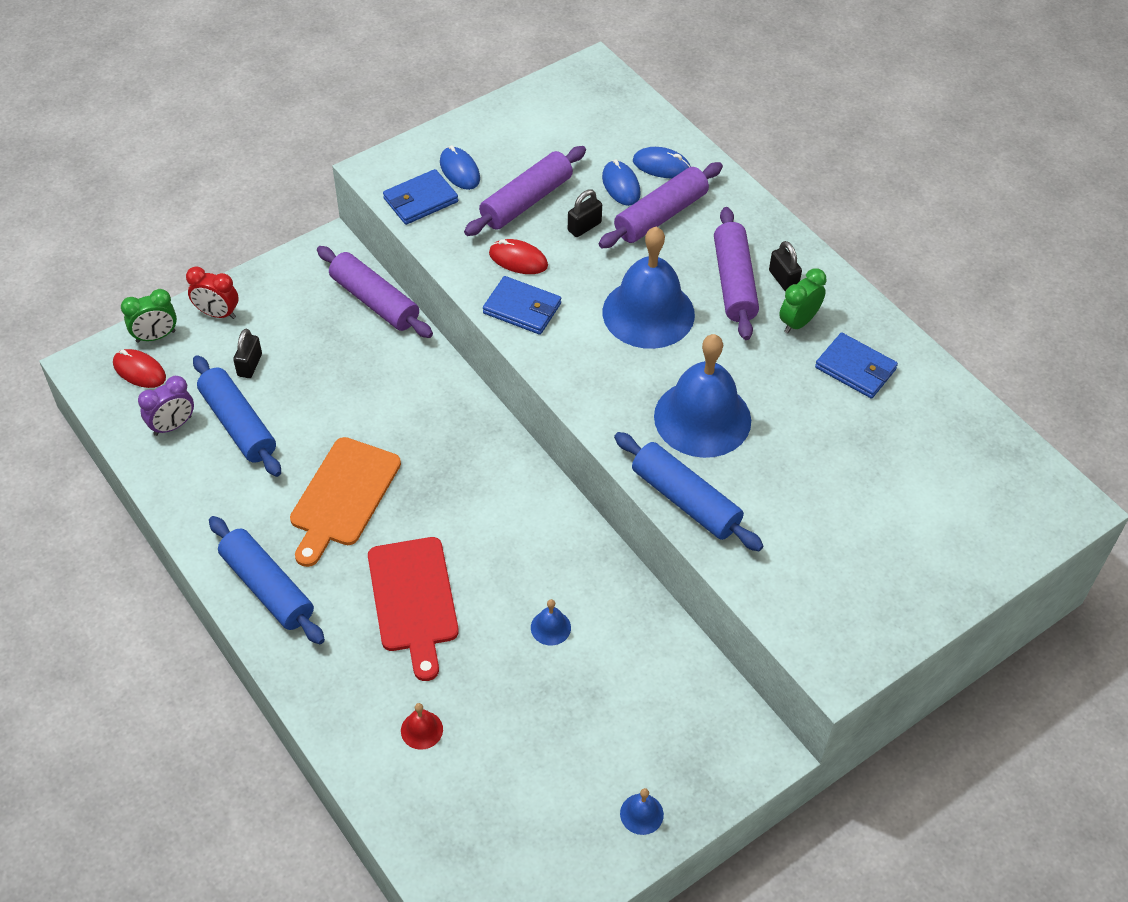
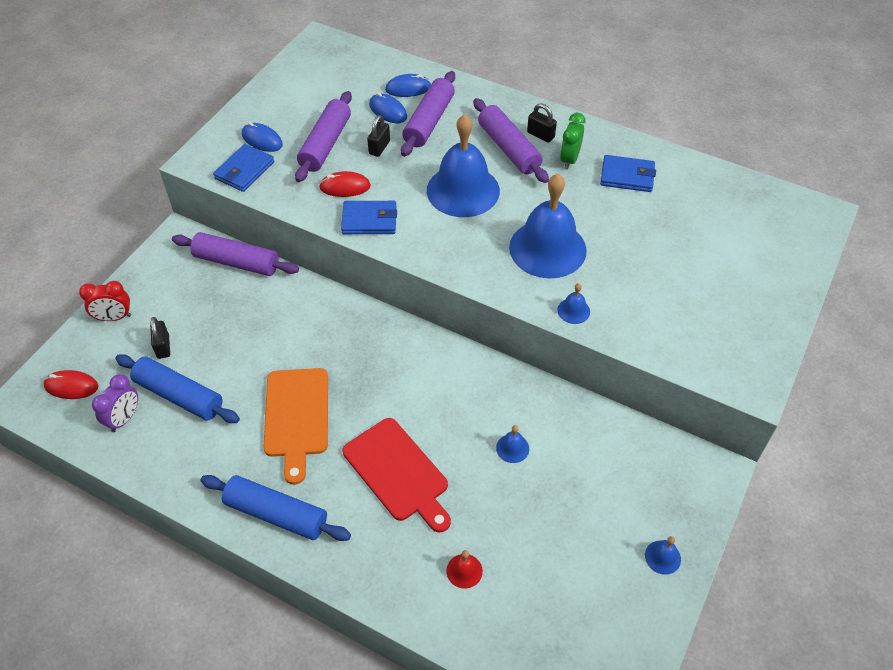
camera: 25 degrees left, 0 degrees up
green clock [121,289,177,343] -> none
blue rolling pin [614,432,763,551] -> blue bell [557,283,590,324]

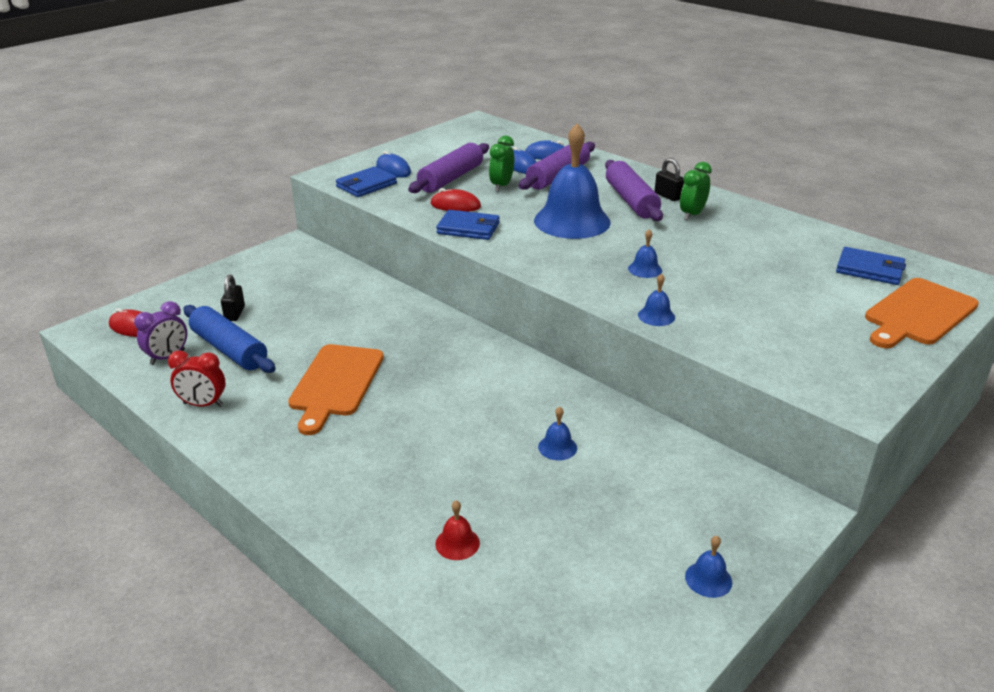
camera: 15 degrees right, 20 degrees down
red clock [79,281,131,321] -> red clock moved to [168,350,226,407]
purple rolling pin [172,232,299,276] -> none
blue rolling pin [200,475,351,541] -> none
red cutting board [343,418,451,533] -> none
black padlock [367,115,390,157] -> green clock [489,135,514,192]
blue bell [509,174,587,278] -> blue bell [628,229,662,278], size x0.40
blue wallet [600,155,656,192] -> blue wallet moved to [836,247,906,285]
none -> orange cutting board [865,278,979,348]

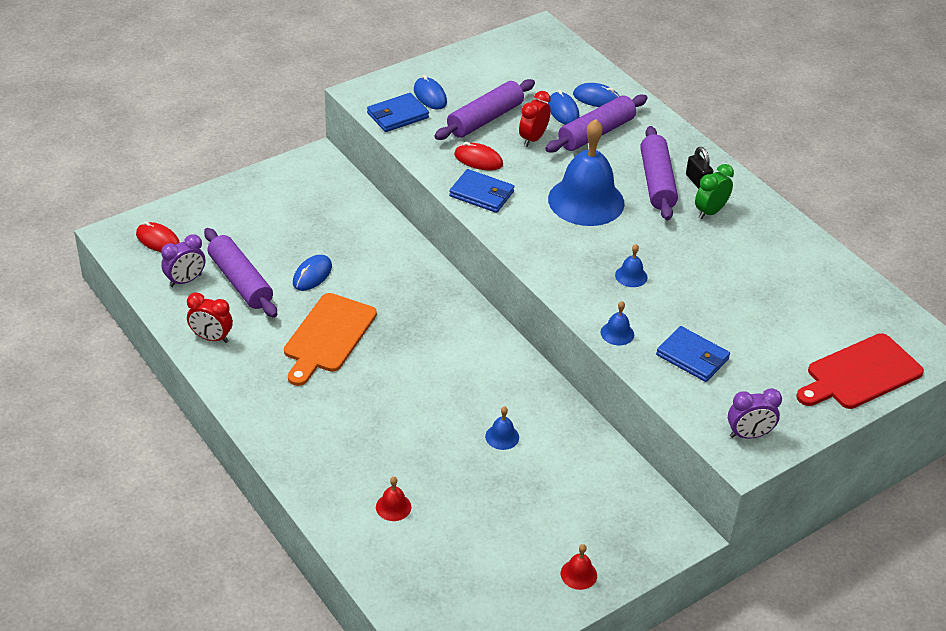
camera: 10 degrees right, 10 degrees up
blue rolling pin [183,305,275,373] -> purple rolling pin [204,228,277,318]
black padlock [221,274,245,321] -> none
green clock [489,135,514,192] -> red clock [519,91,551,147]
blue bell [685,536,732,598] -> red bell [561,544,597,590]
blue wallet [836,247,906,285] -> blue wallet moved to [656,326,730,382]
orange cutting board [865,278,979,348] -> red cutting board [796,333,924,409]
none -> blue mouse [293,255,332,291]
none -> purple clock [728,388,782,439]

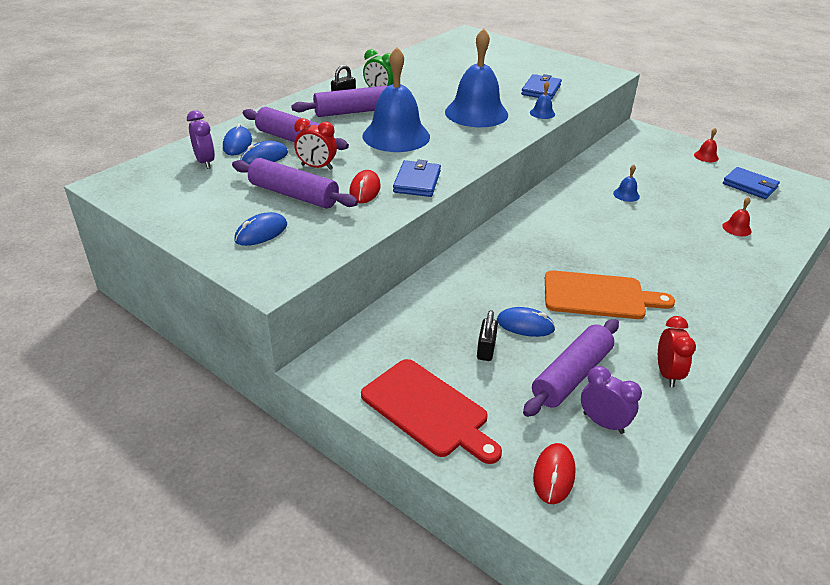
camera: 105 degrees left, 5 degrees down
blue wallet [367,93,429,132] -> blue wallet moved to [723,167,780,199]
blue bell [615,244,648,287] -> blue bell [445,28,508,127], size x2.49
purple clock [728,388,782,439] -> purple clock moved to [187,110,215,169]
red cutting board [796,333,924,409] -> red cutting board moved to [361,359,502,464]
none -> black padlock [477,310,498,361]

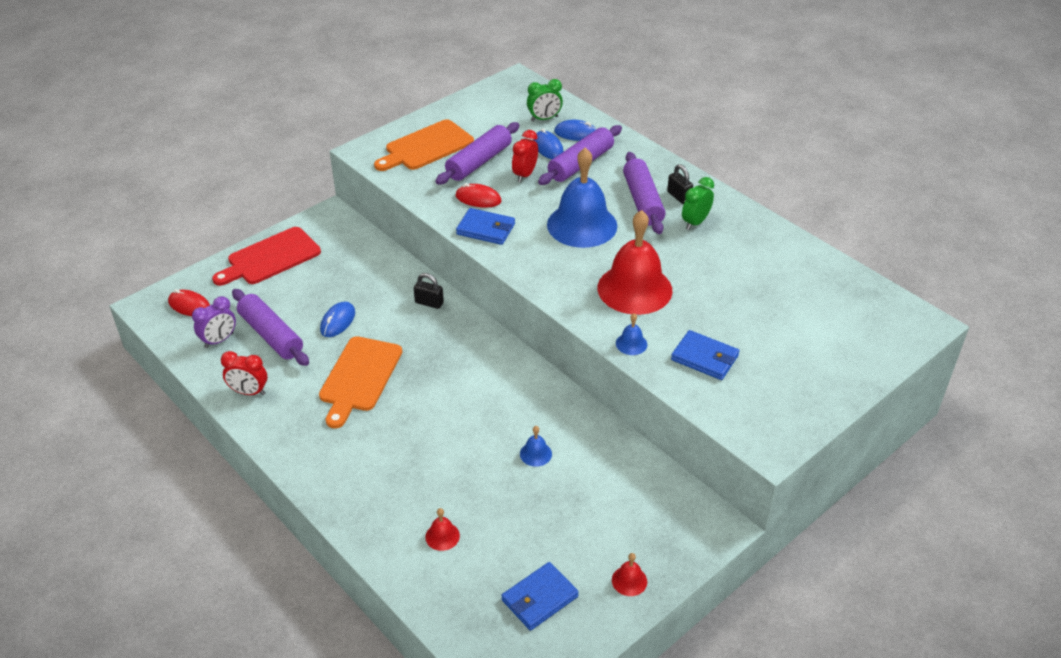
camera: 100 degrees right, 5 degrees up
purple clock [187,110,215,169] -> green clock [527,79,563,121]
blue mouse [234,212,287,246] -> orange cutting board [374,119,474,171]
blue bell [445,28,508,127] -> red bell [598,210,672,315]
black padlock [477,310,498,361] -> black padlock moved to [414,273,444,309]

